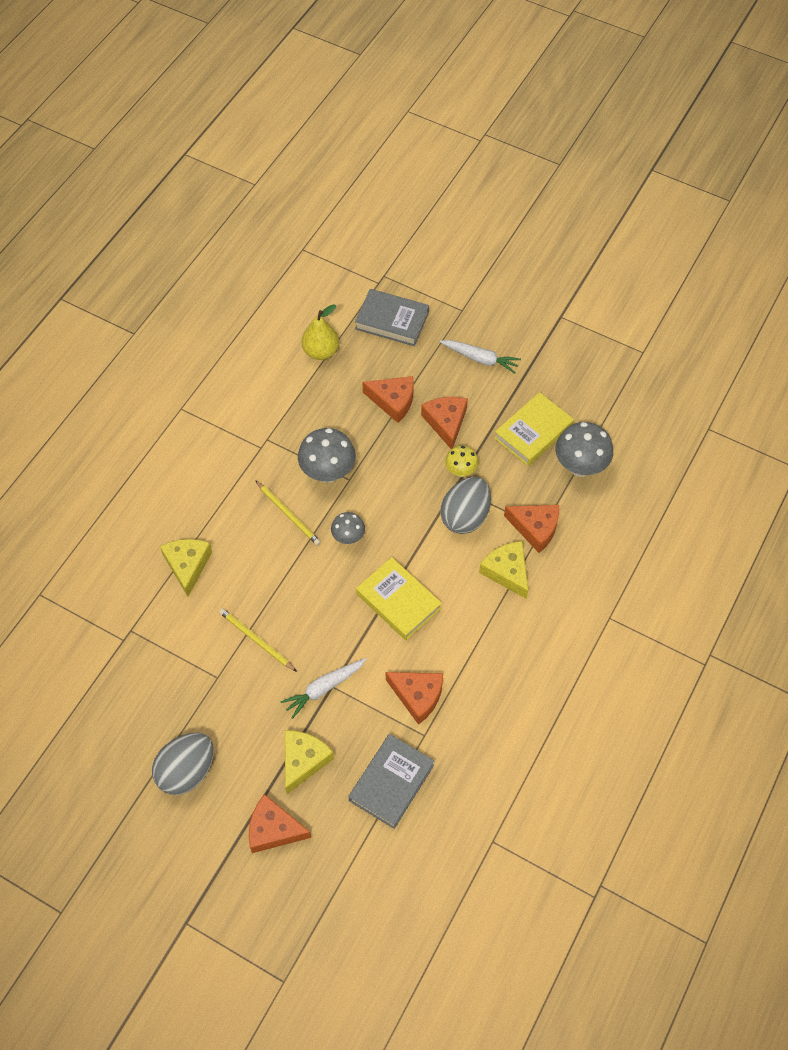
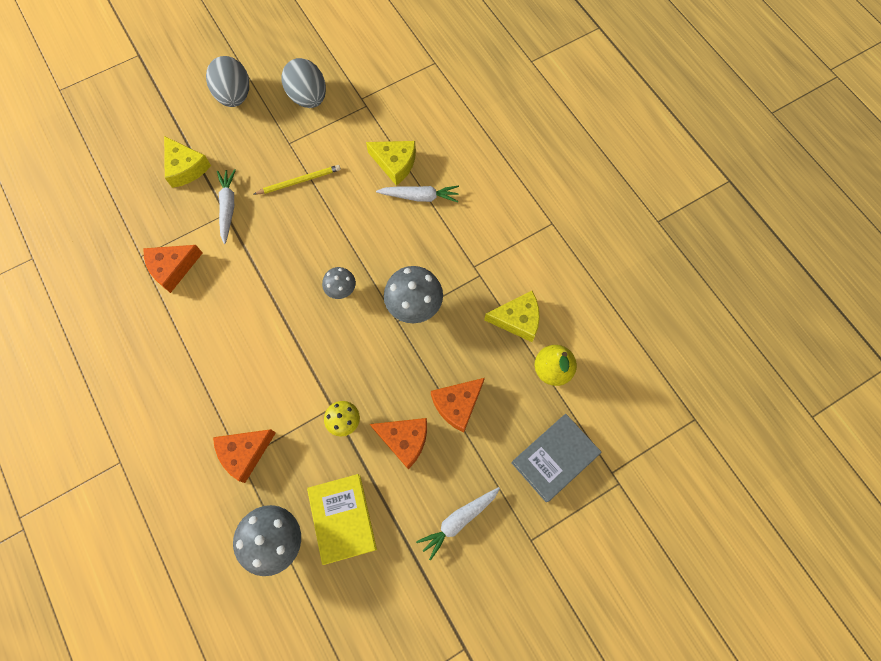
camera: 120 degrees right, 10 degrees up
orange cheese [249,794,311,853] -> none
yellow pencil [255,480,321,545] -> none
grey book [348,734,434,829] -> none
yellow book [356,557,442,640] -> none
grey egg [441,477,491,534] -> grey egg moved to [281,58,326,108]
yellow cheese [479,541,528,599] -> yellow cheese moved to [484,291,540,342]
none -> white carrot [376,186,459,202]

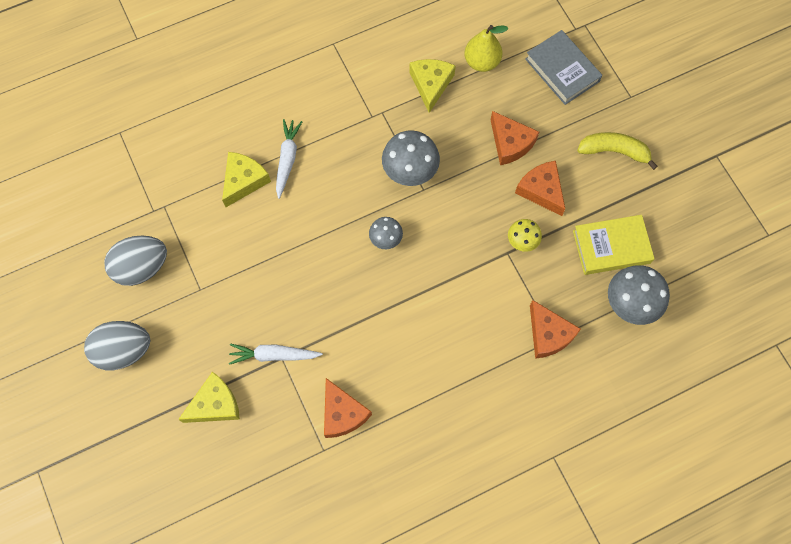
camera: 85 degrees left, 0 degrees up
yellow pencil [254,165,341,194] -> none
orange cheese [370,418,427,469] -> orange cheese turned 60 degrees counterclockwise [515,161,565,216]
white carrot [416,487,500,561] -> yellow banana [577,132,658,170]

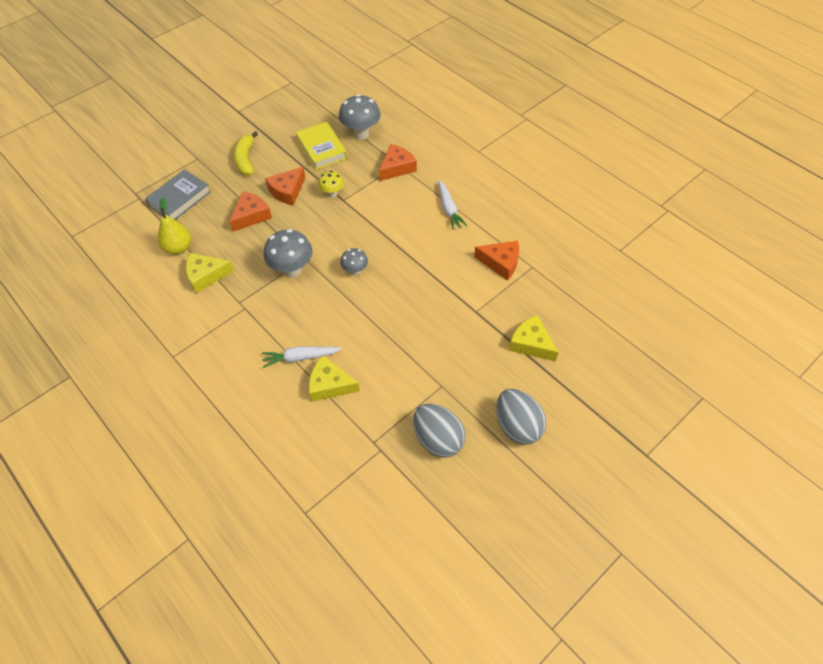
camera: 105 degrees left, 15 degrees down
white carrot [229,343,323,365] -> white carrot moved to [438,179,467,230]
orange cheese [324,378,372,438] -> orange cheese turned 60 degrees clockwise [474,241,519,281]

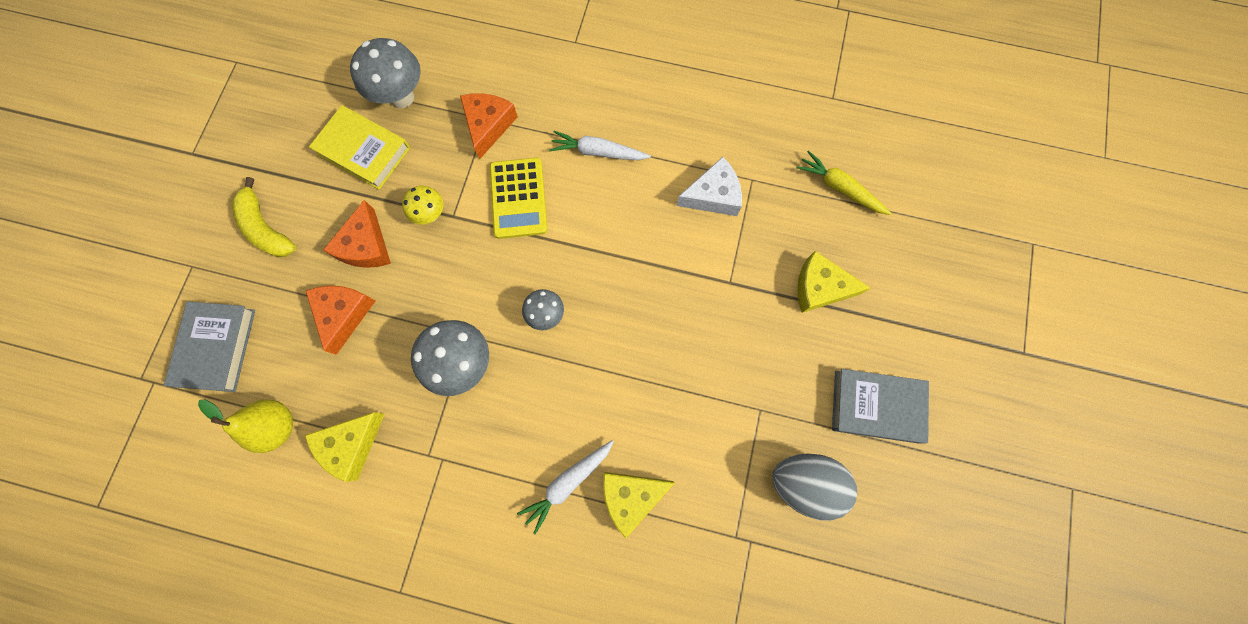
camera: 35 degrees left, 20 degrees up
white carrot [438,179,467,230] -> white carrot turned 150 degrees clockwise [549,131,651,160]
orange cheese [474,241,519,281] -> white cheese [677,157,742,216]
grey egg [496,389,546,445] -> grey book [832,369,929,443]
none -> yellow calculator [490,158,547,239]
none -> yellow carrot [796,150,892,215]

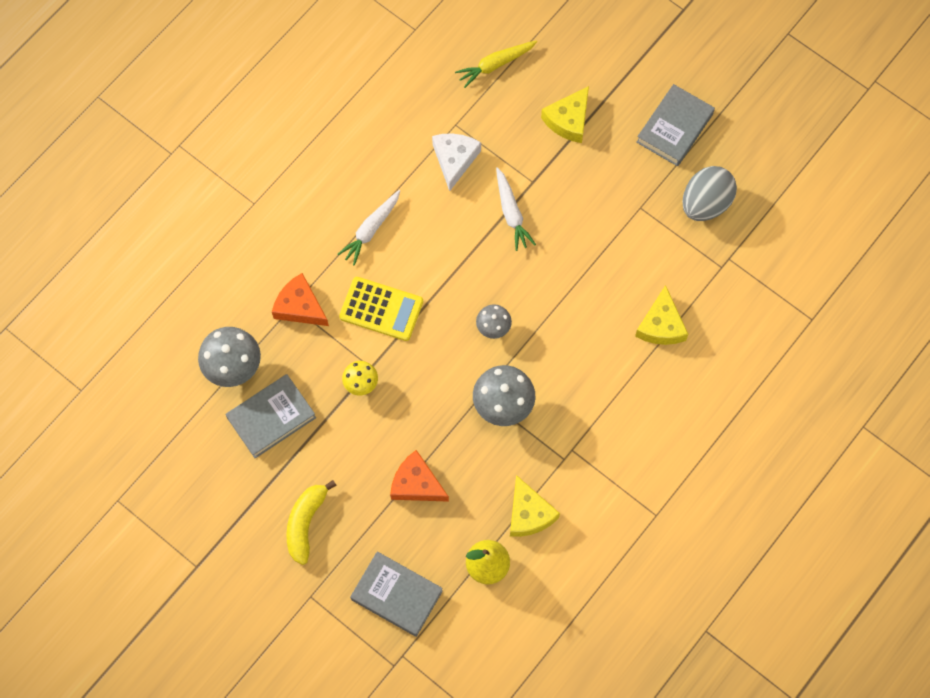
camera: 65 degrees left, 5 degrees down
yellow banana [232,177,296,257] -> yellow banana turned 120 degrees clockwise [286,480,337,565]
yellow book [309,105,410,190] -> grey book [226,374,316,458]
orange cheese [323,200,391,268] -> none
white carrot [517,441,613,535] -> white carrot moved to [496,167,536,251]

